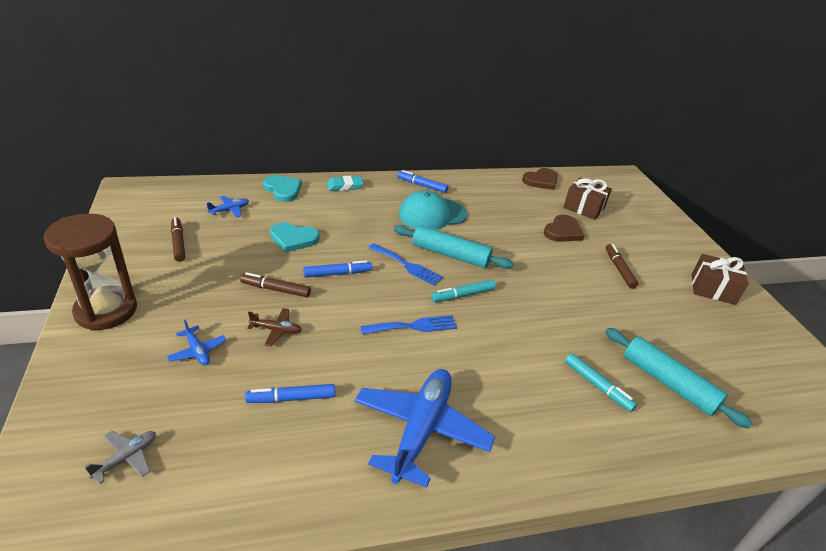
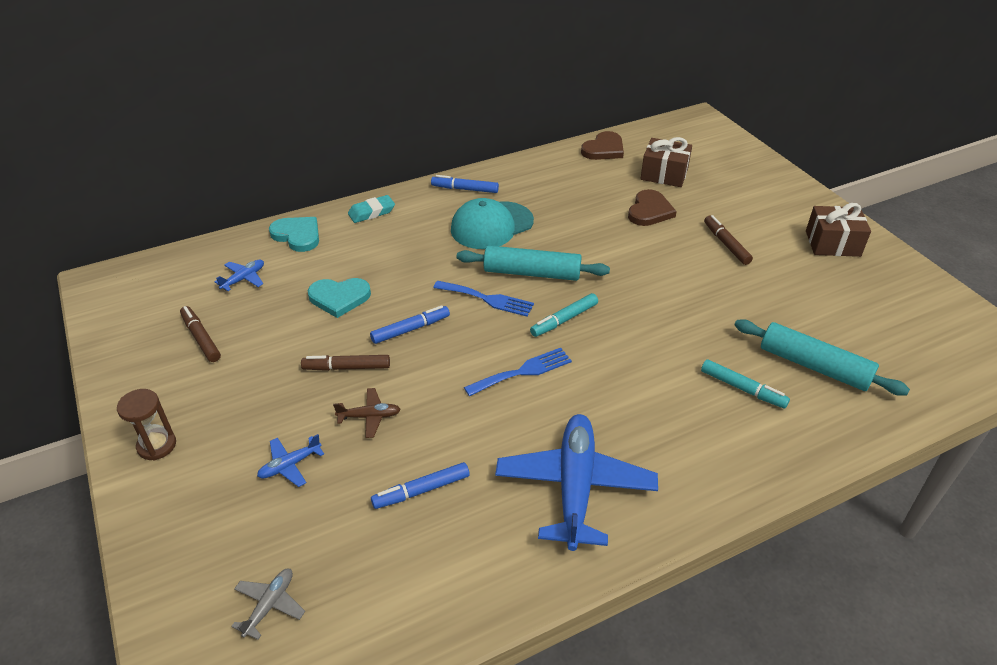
camera: 10 degrees left, 5 degrees up
brown hourglass [44,214,137,331] -> brown hourglass [117,389,176,460], size x0.53
blue plane [167,320,226,365] -> blue plane turned 105 degrees clockwise [257,434,324,487]

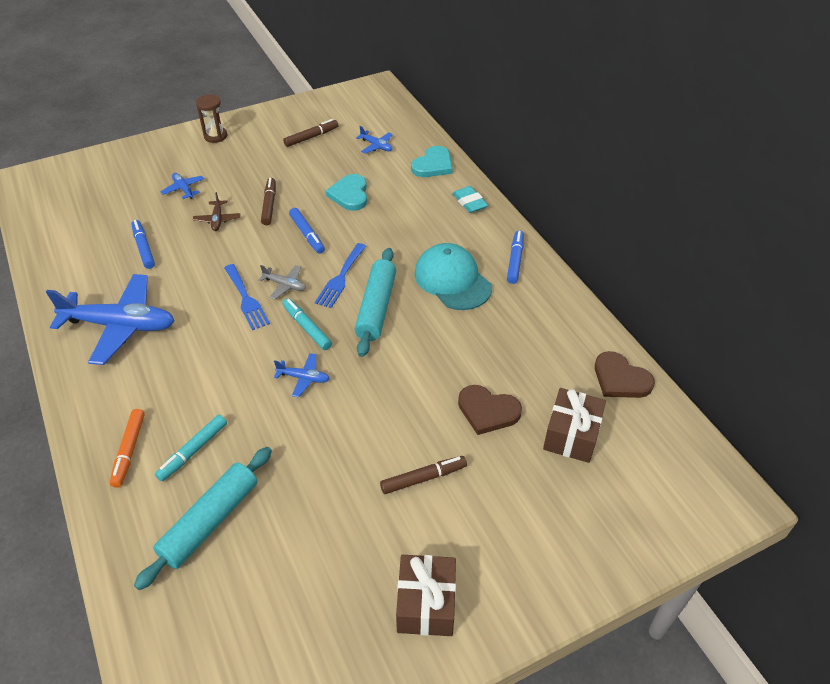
camera: 90 degrees right, 5 degrees up
grey plane [231,569,305,640] -> grey plane moved to [259,265,306,299]
none -> orange marker [110,409,145,488]
none -> blue plane [274,353,329,398]

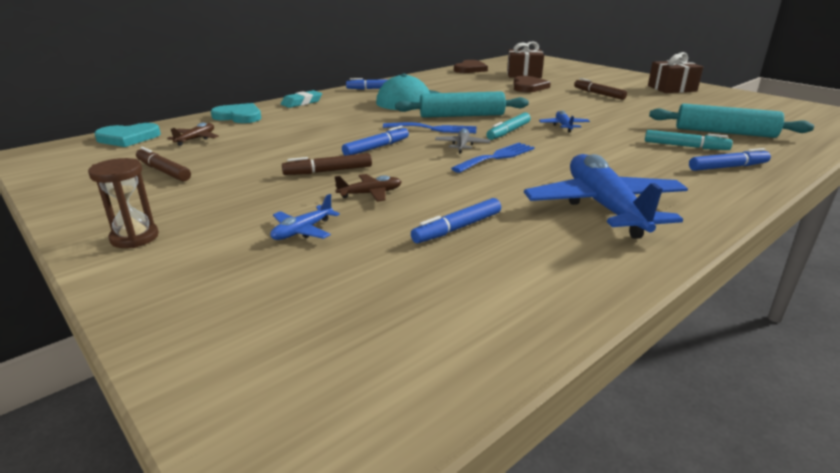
camera: 105 degrees left, 20 degrees down
orange marker [110,409,145,488] -> blue marker [689,148,771,171]
turquoise heart [325,174,367,211] -> turquoise heart moved to [94,123,161,147]
blue plane [356,126,393,154] -> brown plane [167,123,219,146]

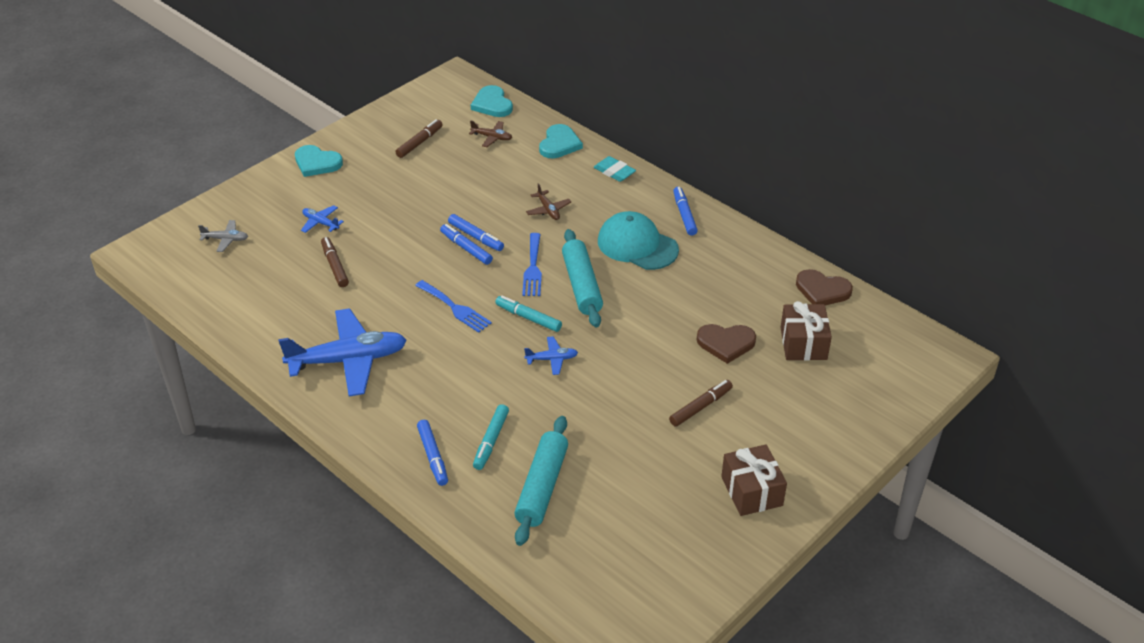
camera: 85 degrees right, 15 degrees up
brown hourglass [88,158,159,248] -> turquoise heart [295,145,343,177]
brown marker [282,153,372,175] -> brown marker moved to [321,237,349,287]
brown plane [334,174,401,202] -> brown plane moved to [526,183,571,220]
blue marker [411,198,501,243] -> blue marker moved to [440,224,493,265]
grey plane [435,128,490,153] -> grey plane moved to [198,220,248,252]

